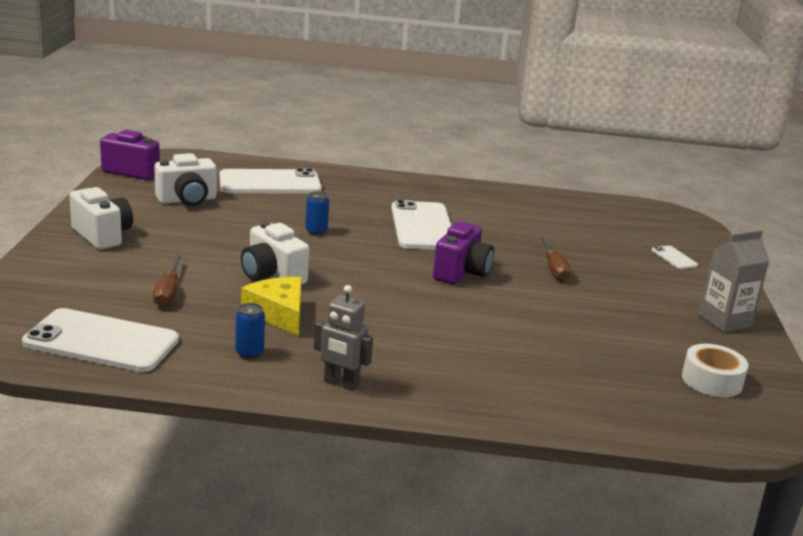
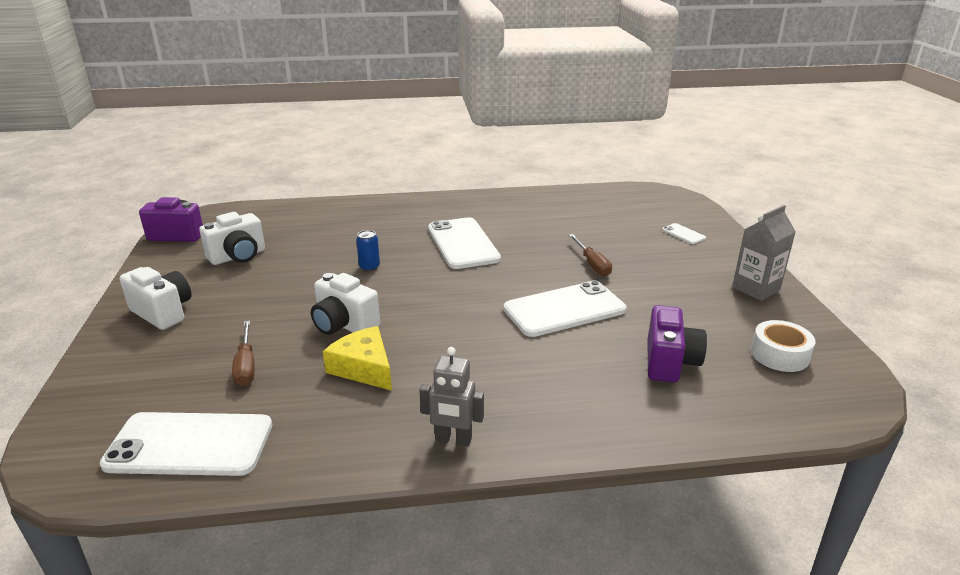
camera: 10 degrees left, 5 degrees up
white phone [220,168,322,194] -> white phone moved to [503,280,627,337]
blue can [235,303,265,359] -> none
purple camera [433,221,494,285] -> purple camera moved to [648,305,707,383]

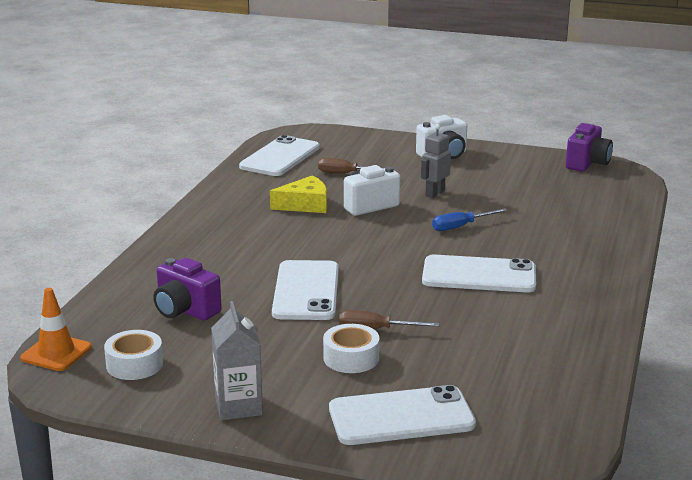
camera: 115 degrees right, 5 degrees down
white camera [199,212,265,265] -> none
blue can [356,230,380,271] -> blue screwdriver [432,208,508,231]
grey robot [419,347,484,446] -> grey robot moved to [421,124,451,198]
white phone [662,223,706,244] -> white phone [329,385,476,445], size x2.30
none -> orange traffic cone [20,288,92,371]
none -> white tape [323,324,380,373]

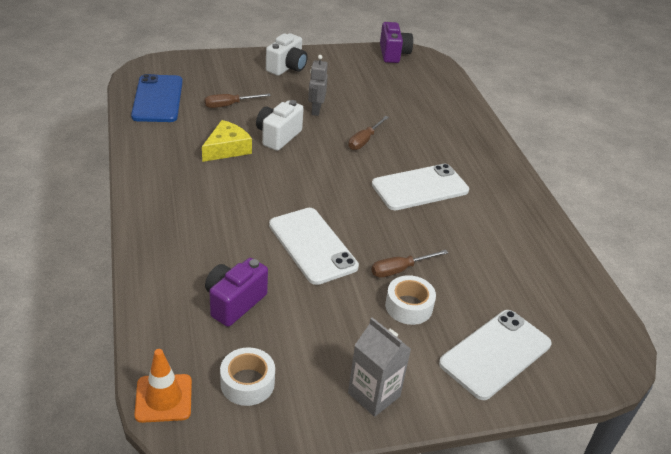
camera: 35 degrees left, 15 degrees up
purple camera [154,258,222,320] -> purple camera turned 120 degrees clockwise [205,258,268,327]
white phone [239,135,320,176] -> blue phone [131,74,183,122]
blue screwdriver [432,208,508,231] -> brown screwdriver [348,116,389,150]

